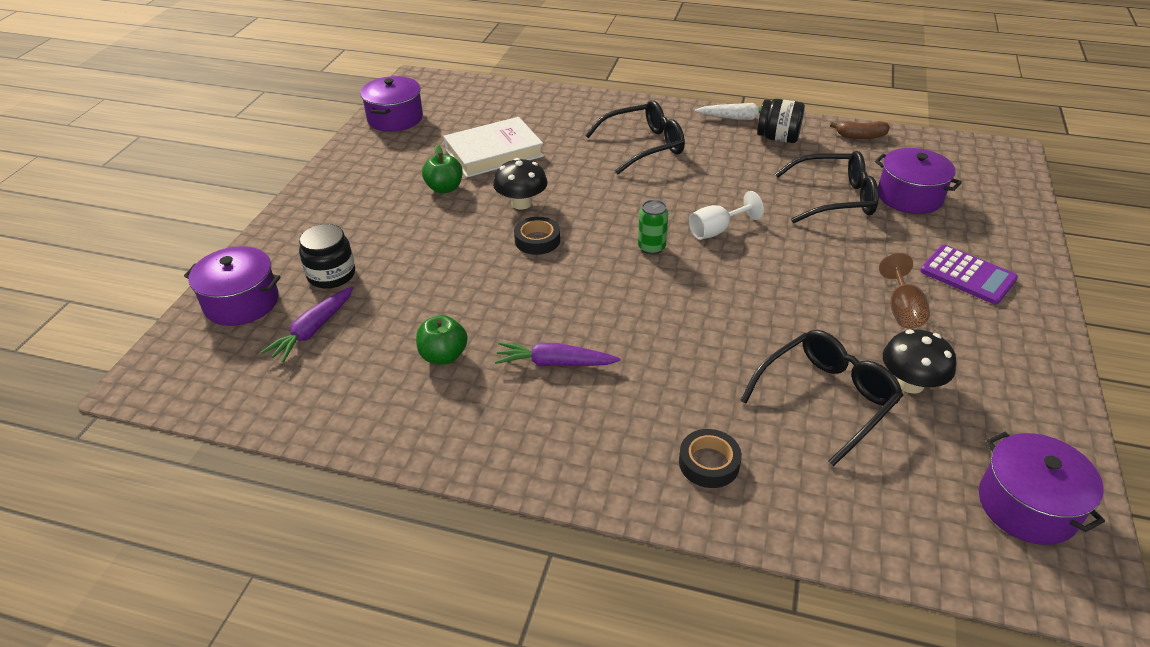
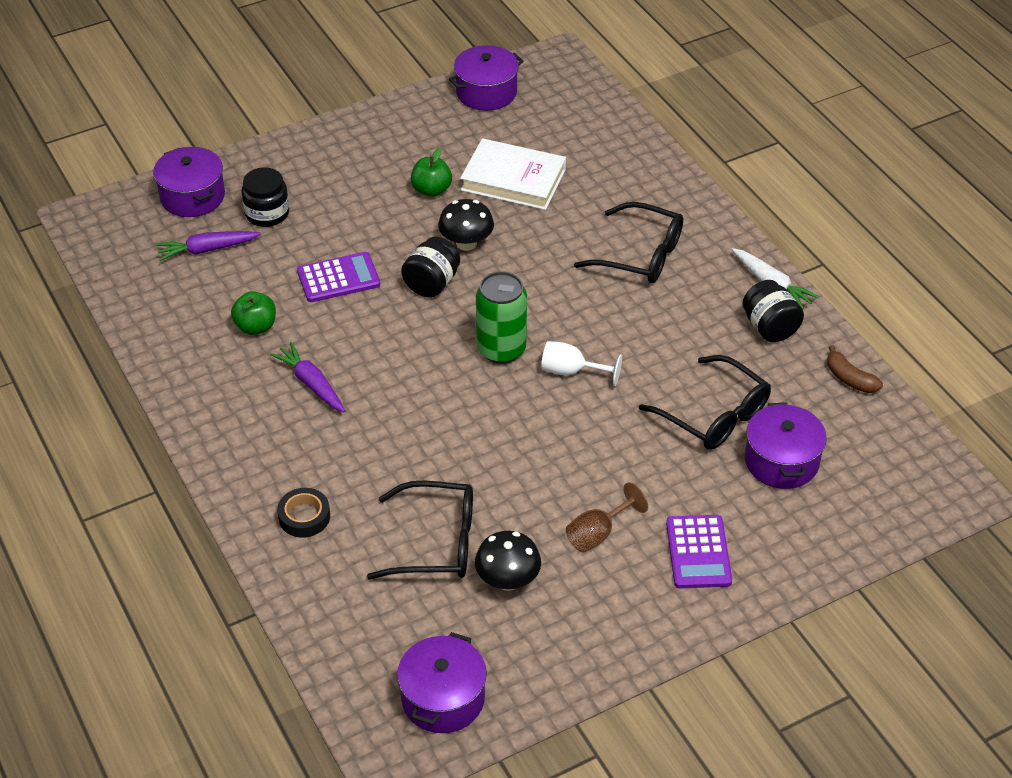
camera: 45 degrees right, 5 degrees up
black tape [514,217,560,255] -> black jar [401,237,460,297]
green can [638,200,668,255] -> green can [476,271,527,364], size x1.72
none -> purple calculator [297,252,380,302]

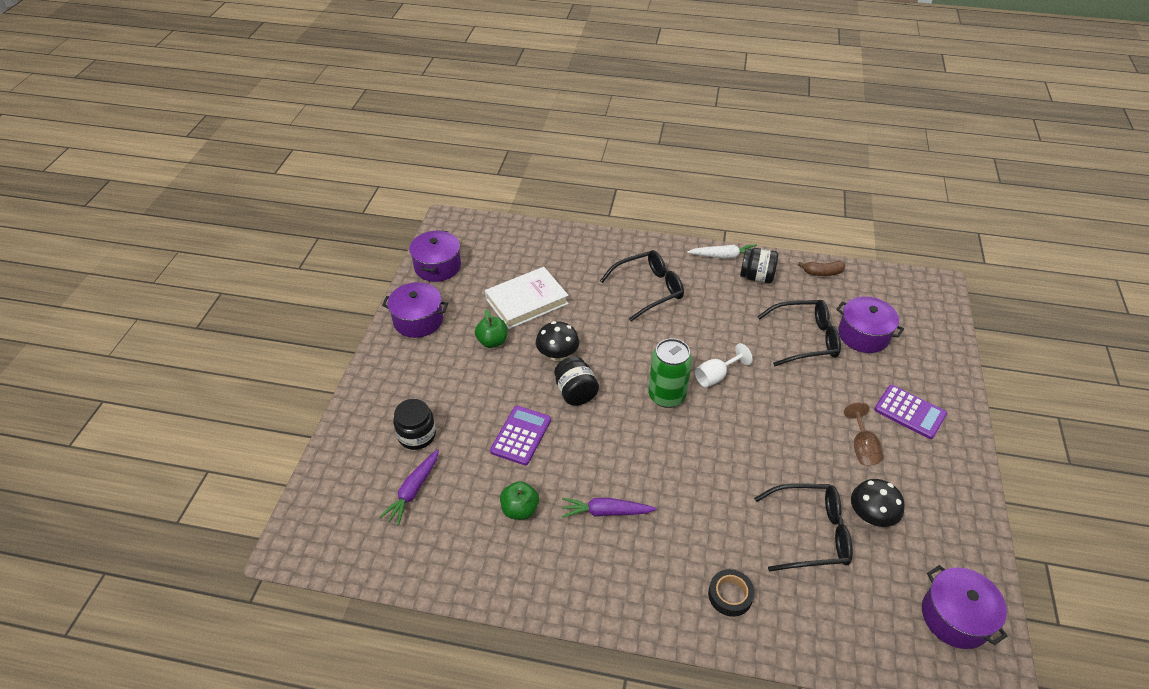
camera: 50 degrees left, 0 degrees up
purple pot [153,147,225,217] -> purple pot moved to [382,282,448,338]
black glasses [367,481,473,579] -> black glasses turned 45 degrees clockwise [754,483,853,572]

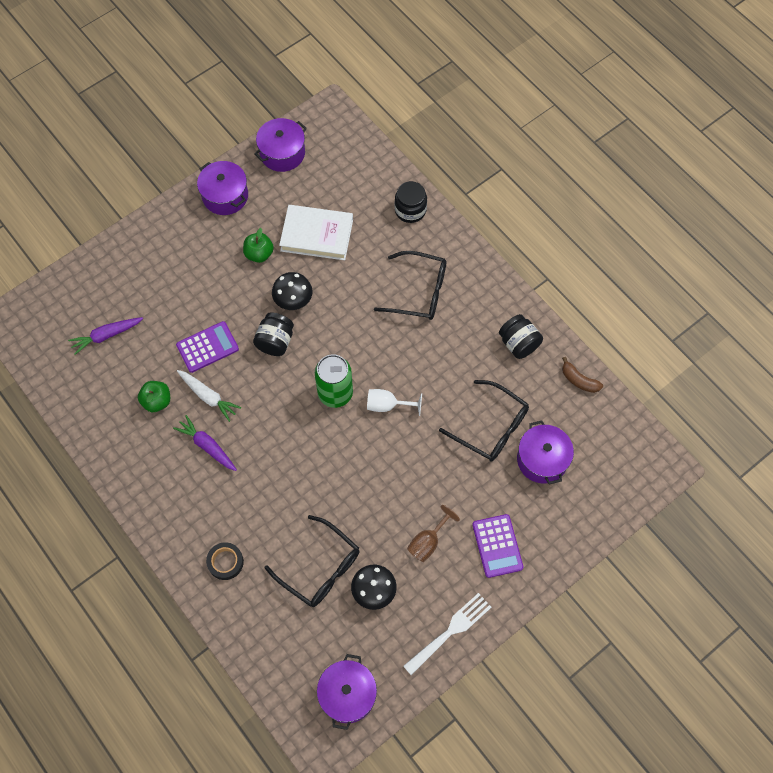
camera: 40 degrees right, 20 degrees up
black jar [393,399,436,450] -> black jar moved to [395,181,427,223]
white carrot [687,244,757,259] -> white carrot moved to [177,370,241,422]
none -> white fork [403,593,492,675]

